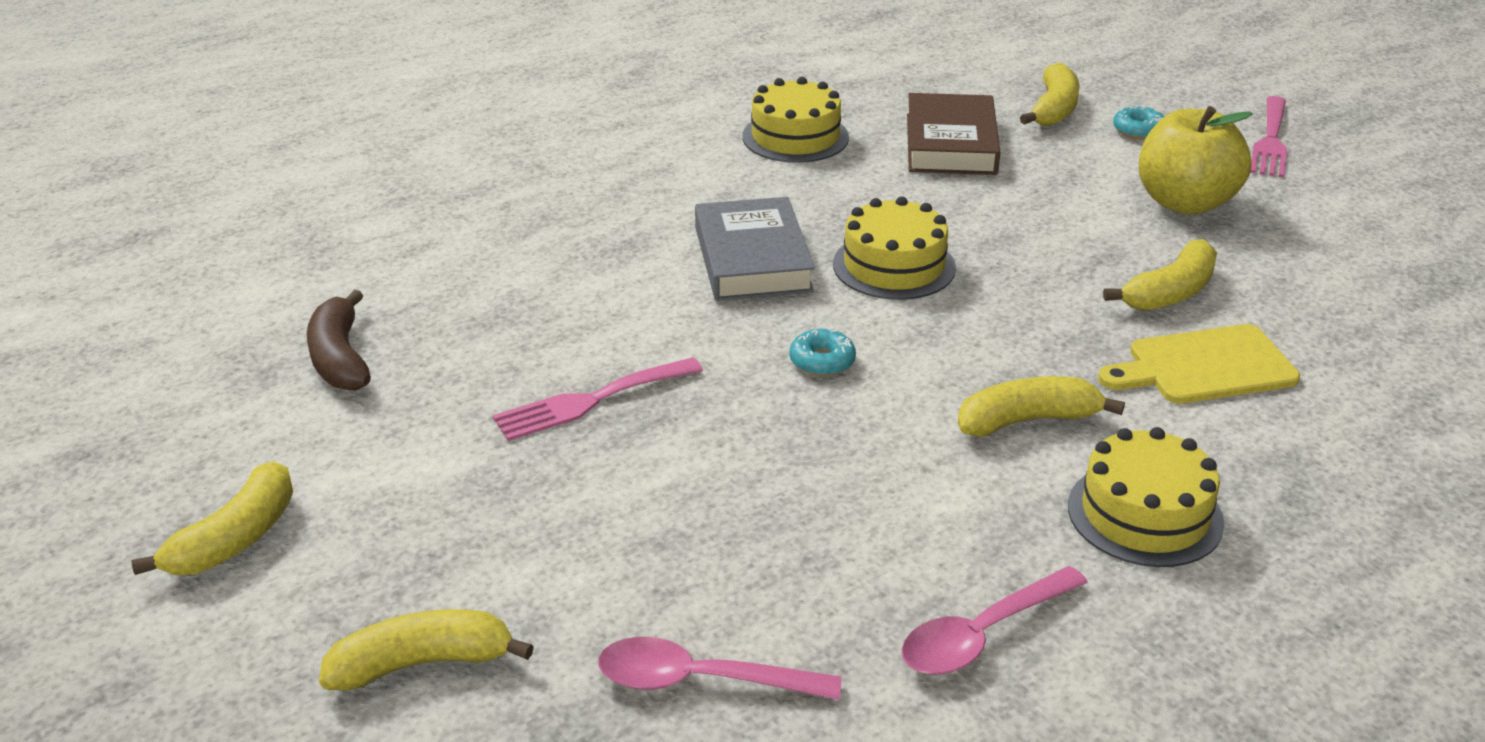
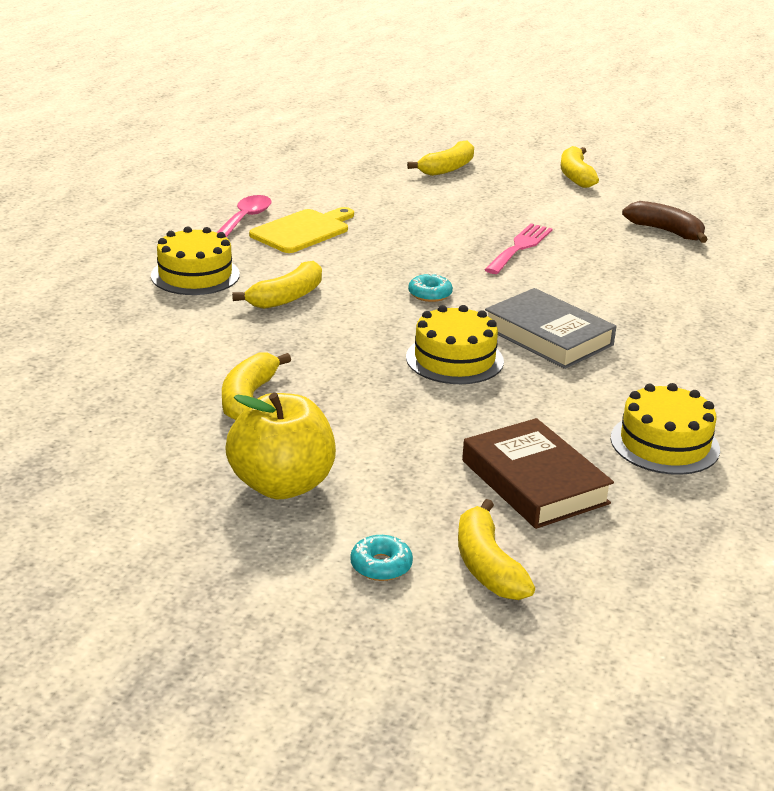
camera: 145 degrees right, 5 degrees down
pink spoon [598,637,842,700] -> none
yellow cutting board [1098,324,1300,404] -> yellow cutting board moved to [249,207,354,253]
pink fork [1250,96,1287,178] -> none

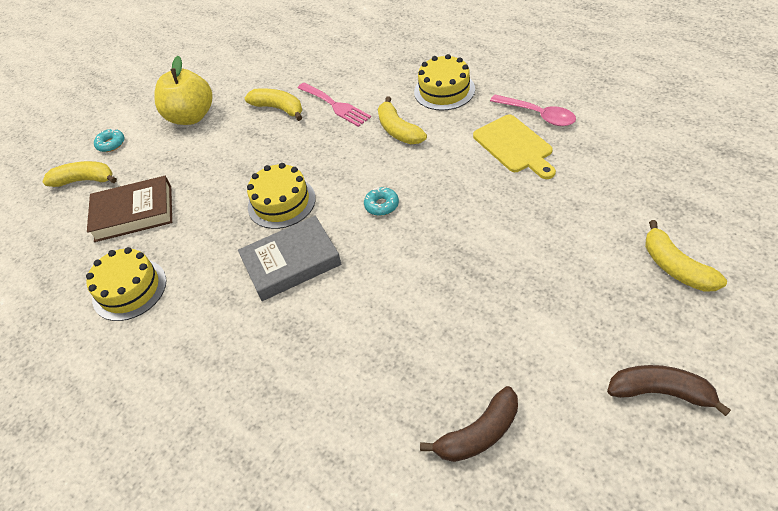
camera: 115 degrees right, 20 degrees up
pink fork [484,224,553,274] -> pink fork moved to [298,83,371,127]
yellow banana [561,146,599,188] -> brown banana [607,365,731,416]

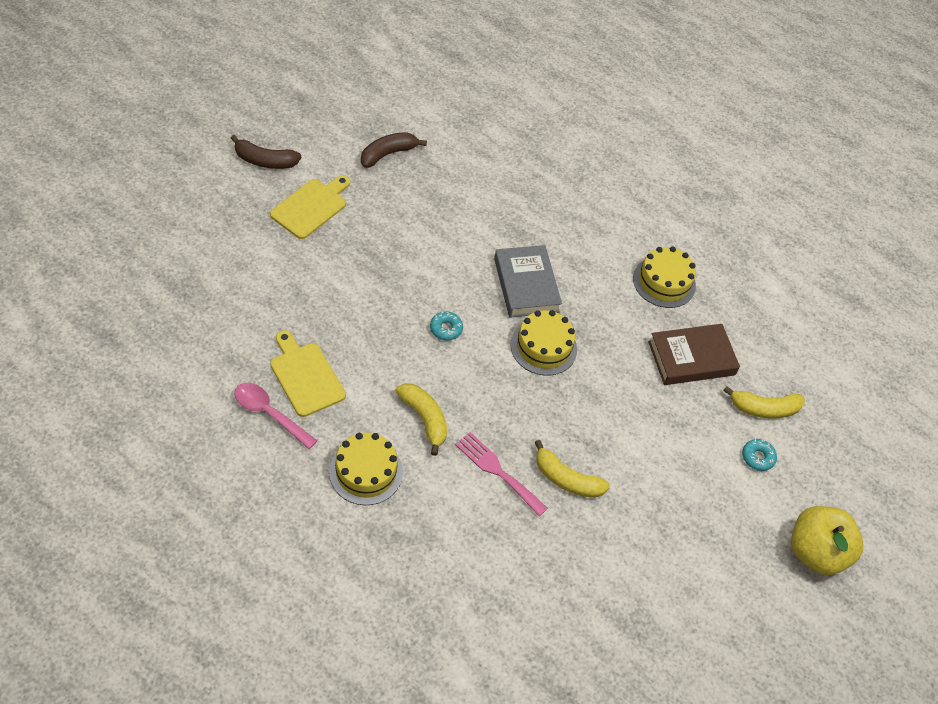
camera: 165 degrees right, 5 degrees up
yellow apple [155,56,213,125] -> yellow apple moved to [791,506,863,575]
grey book [238,216,341,301] -> grey book turned 75 degrees counterclockwise [494,245,562,318]
yellow banana [645,220,727,292] -> none
none -> yellow cutting board [270,175,350,239]

